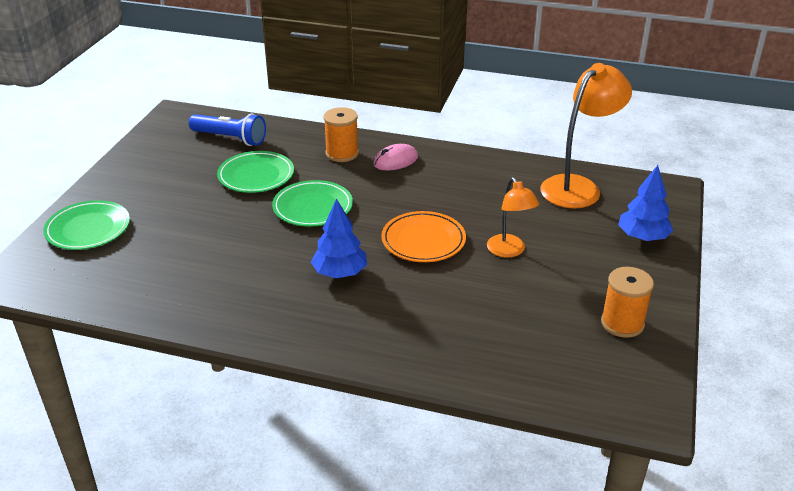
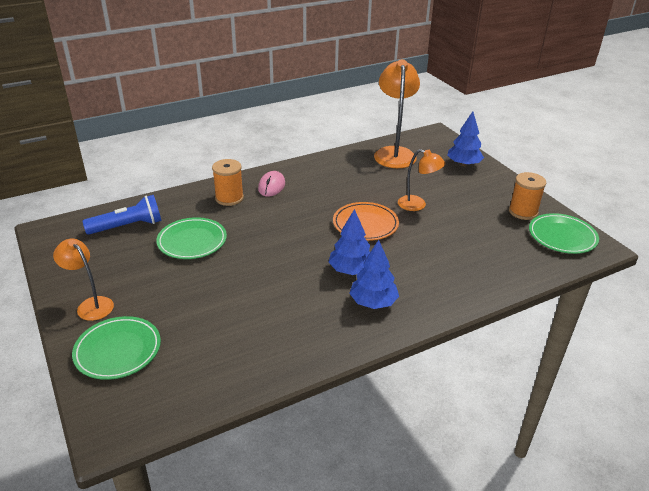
camera: 45 degrees left, 0 degrees up
green plate [272,180,353,227] -> green plate moved to [529,213,599,254]
none -> orange lamp [53,239,114,321]
none -> blue tree [349,240,399,309]

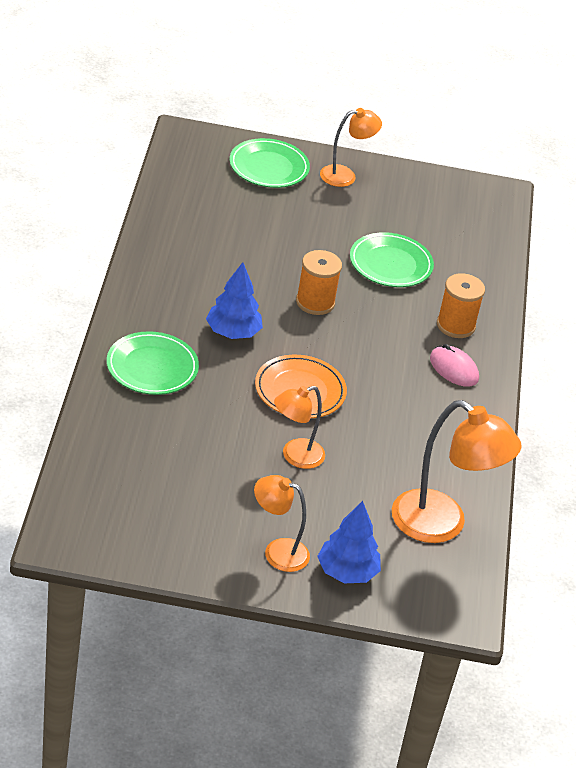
camera: 120 degrees right, 5 degrees up
blue flashlight [83,195,162,235] -> none
blue tree [349,240,399,309] -> none
orange spool [509,172,546,220] -> orange spool moved to [296,250,342,315]
green plate [529,213,599,254] -> green plate moved to [107,331,199,395]
none -> orange lamp [254,475,310,572]

